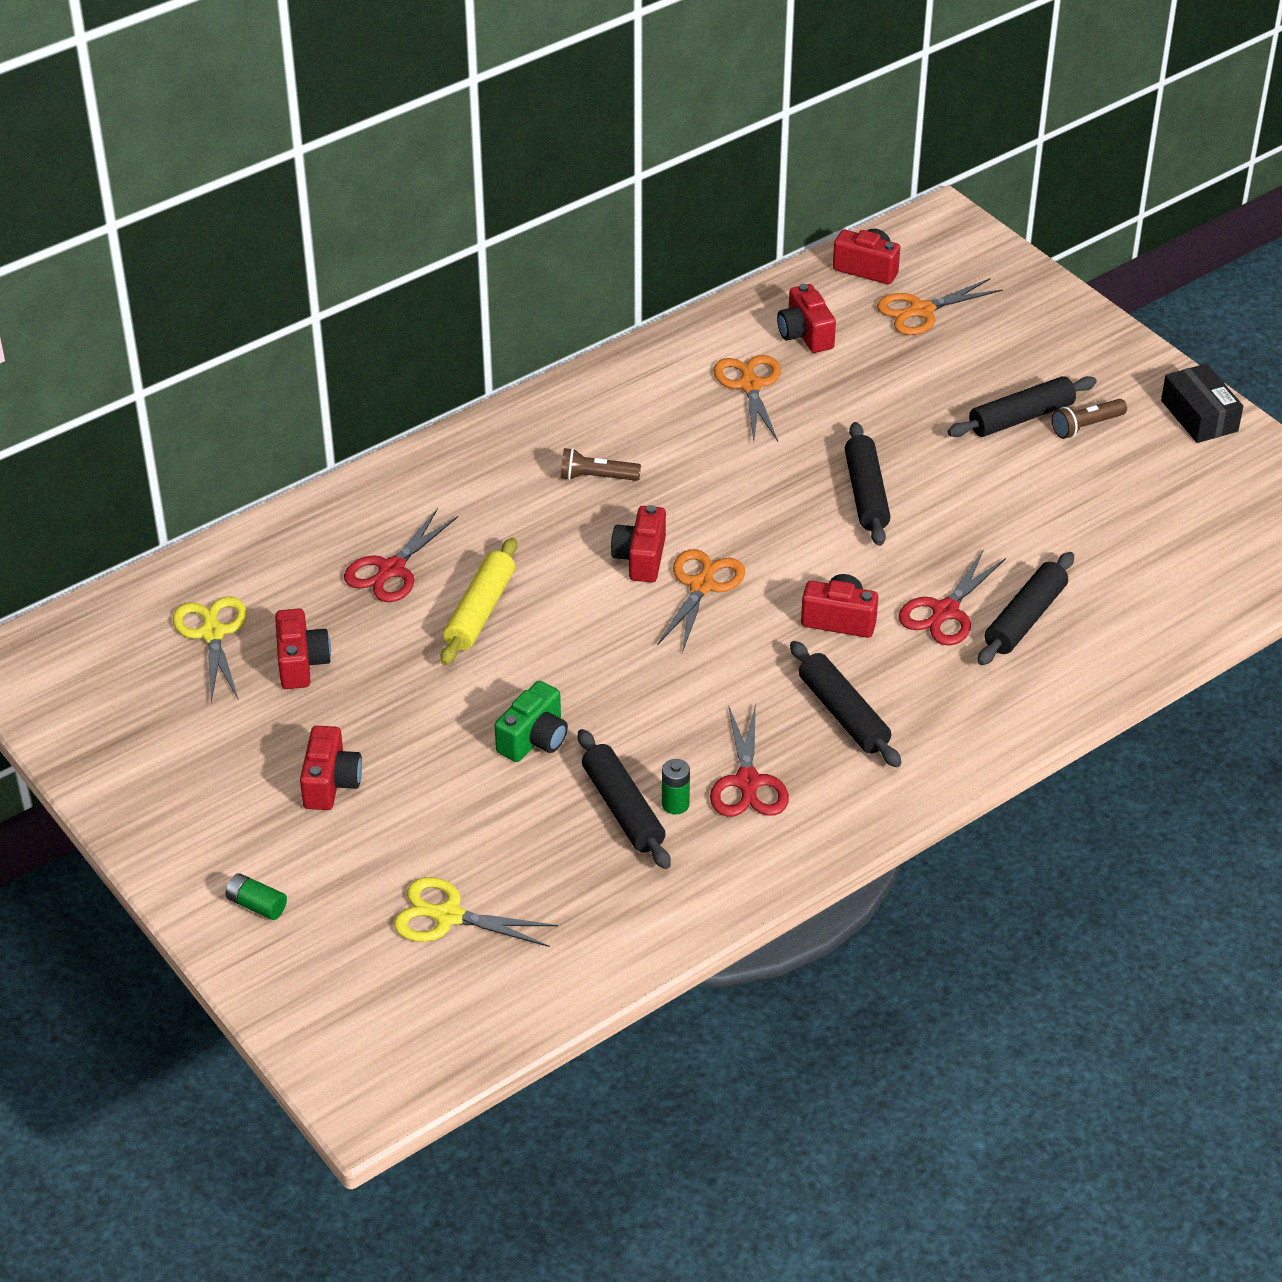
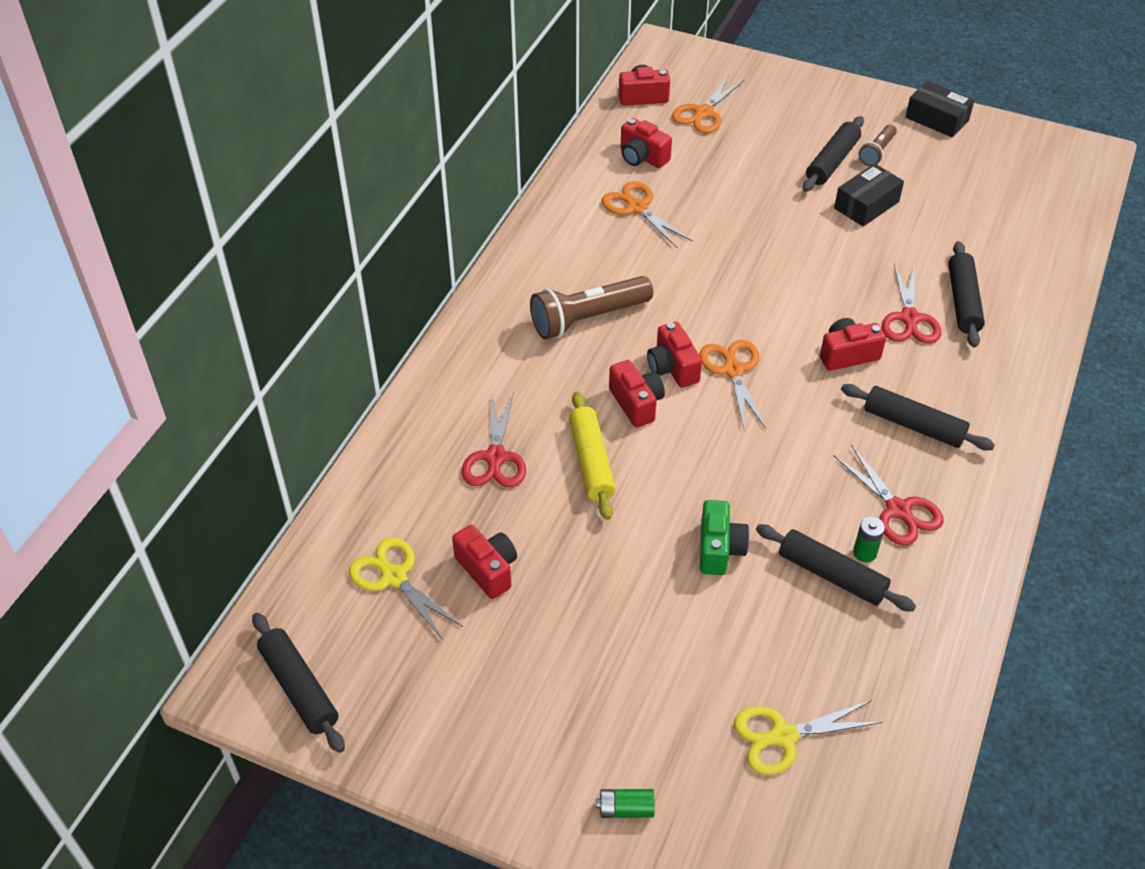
camera: 30 degrees left, 5 degrees up
red camera [300,726,362,810] -> red camera moved to [609,360,665,428]
brown flashlight [560,448,641,481] -> brown flashlight [530,276,653,339], size x1.84
black rolling pin [845,422,891,546] -> black rolling pin moved to [252,613,345,753]
none -> black box [834,163,904,227]

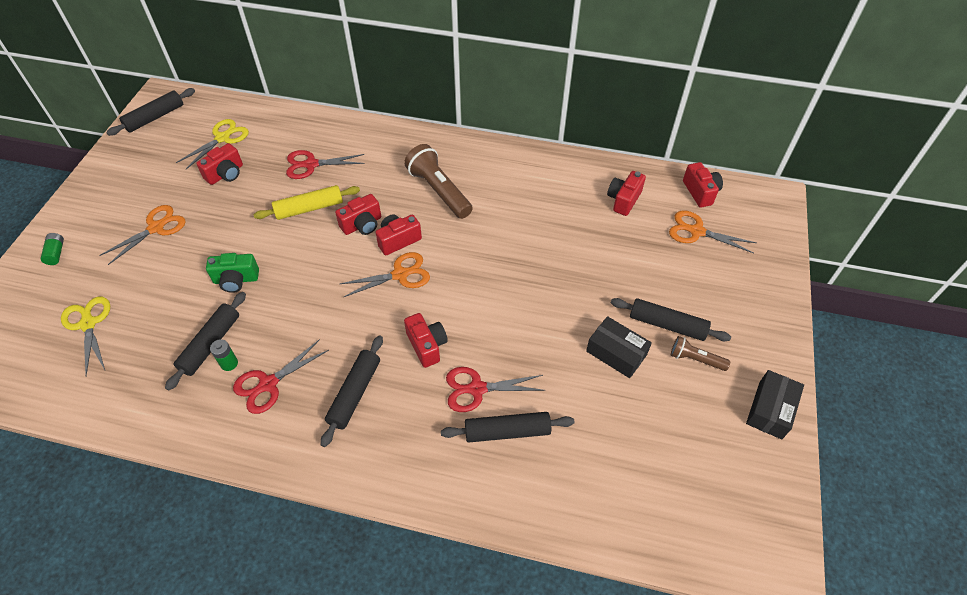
camera: 80 degrees right, 5 degrees up
orange scissors [602,181,693,248] -> orange scissors moved to [99,205,186,265]

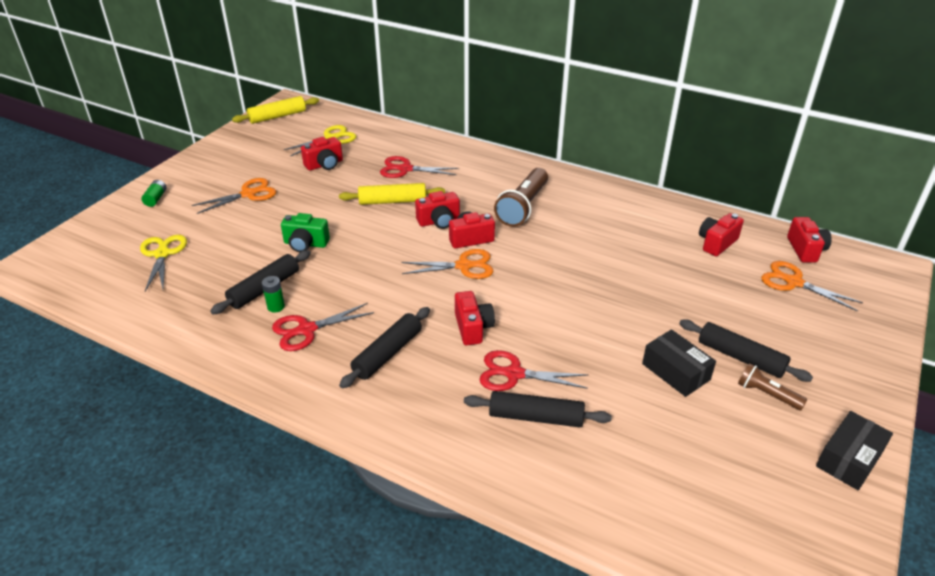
camera: 15 degrees right, 15 degrees down
black rolling pin [106,88,195,136] -> yellow rolling pin [232,96,319,124]
brown flashlight [404,144,473,219] -> brown flashlight turned 135 degrees counterclockwise [494,168,548,227]

